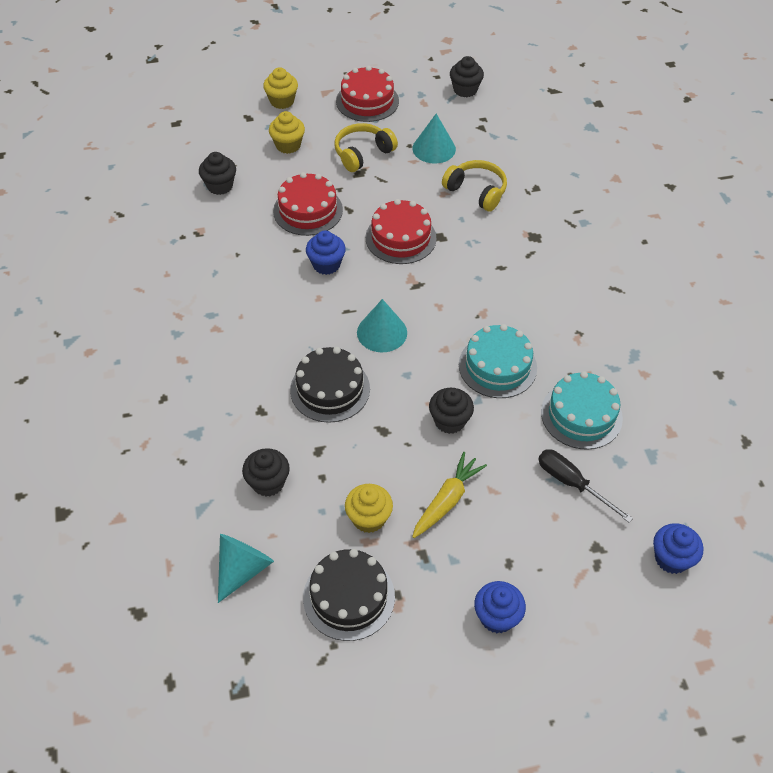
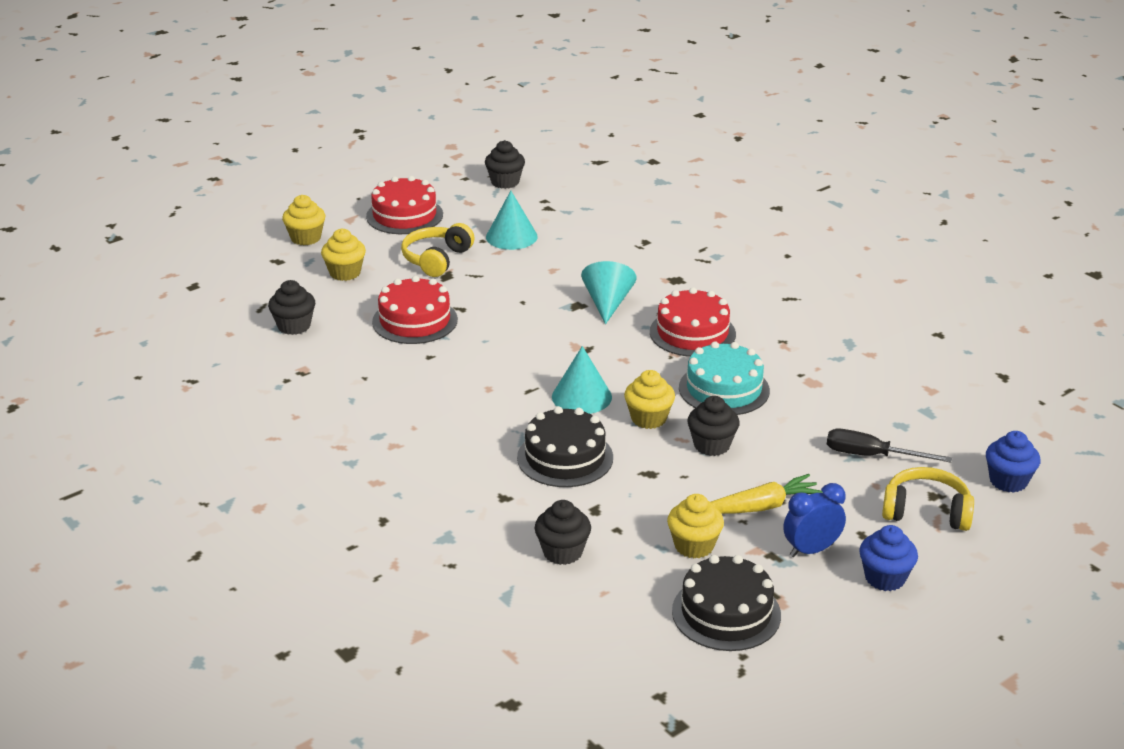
camera: 25 degrees left, 20 degrees down
turquoise cone [218,534,274,603] -> turquoise cone moved to [581,261,636,324]
blue cupcake [306,231,346,275] -> none
red cake [366,199,437,264] -> red cake moved to [650,287,736,357]
yellow carrot [412,452,487,538] -> yellow carrot turned 60 degrees clockwise [711,474,823,514]
yellow headphones [442,160,507,211] -> yellow headphones moved to [882,467,974,531]
turquoise cake [541,371,623,450] -> none
none -> yellow cupcake [624,370,675,429]
none -> blue clock [783,483,846,557]

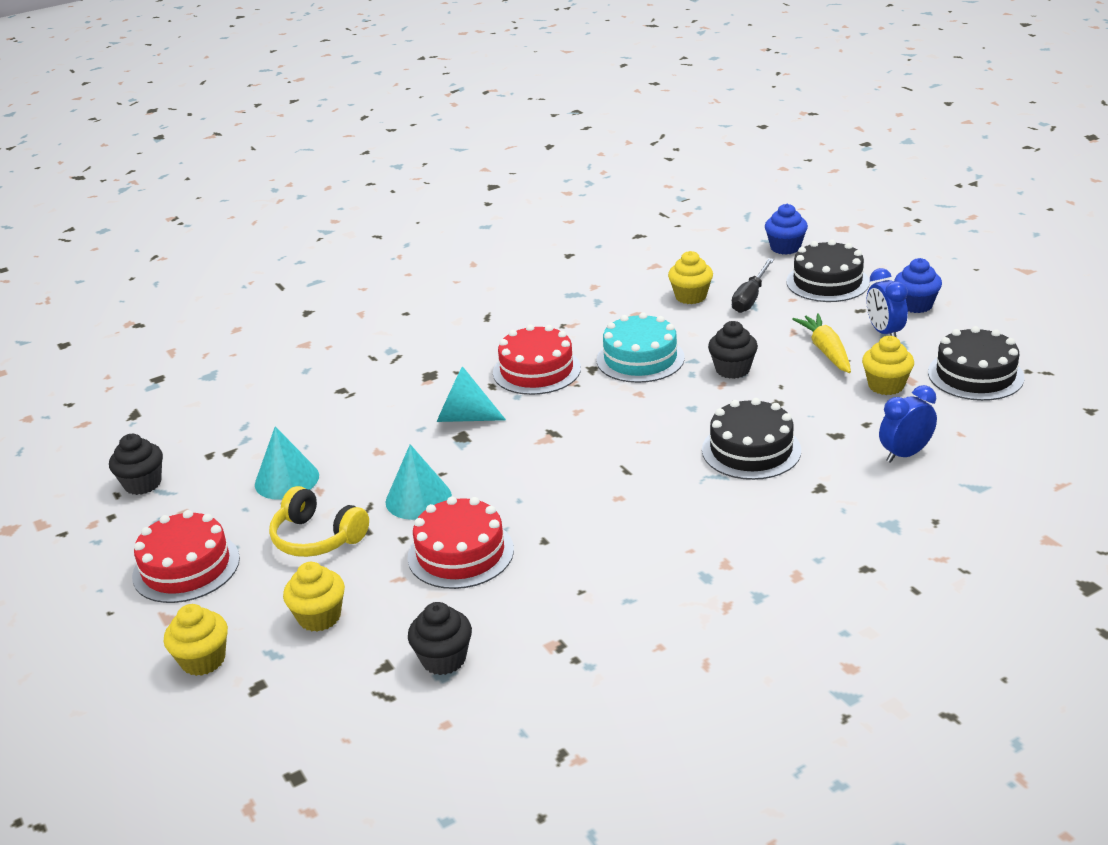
camera: 80 degrees left, 0 degrees up
black cupcake [535,500,591,565] -> blue clock [879,385,937,463]
turquoise cone [552,346,612,414] -> turquoise cone moved to [385,444,452,520]
yellow cupcake [624,370,675,429] -> yellow cupcake moved to [668,251,713,304]
yellow headphones [882,467,974,531] -> black cake [786,239,870,302]

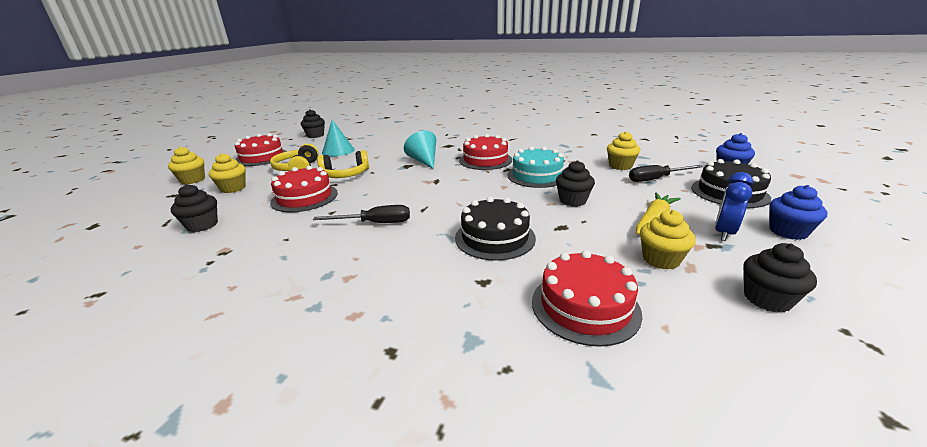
camera: 50 degrees right, 5 degrees down
turquoise cone [385,444,452,520] -> yellow headphones [317,150,369,178]
blue clock [879,385,937,463] -> red cake [532,250,643,347]
black cake [928,326,1025,401] -> black cupcake [743,243,817,313]
none -> black screwdriver [313,205,410,223]

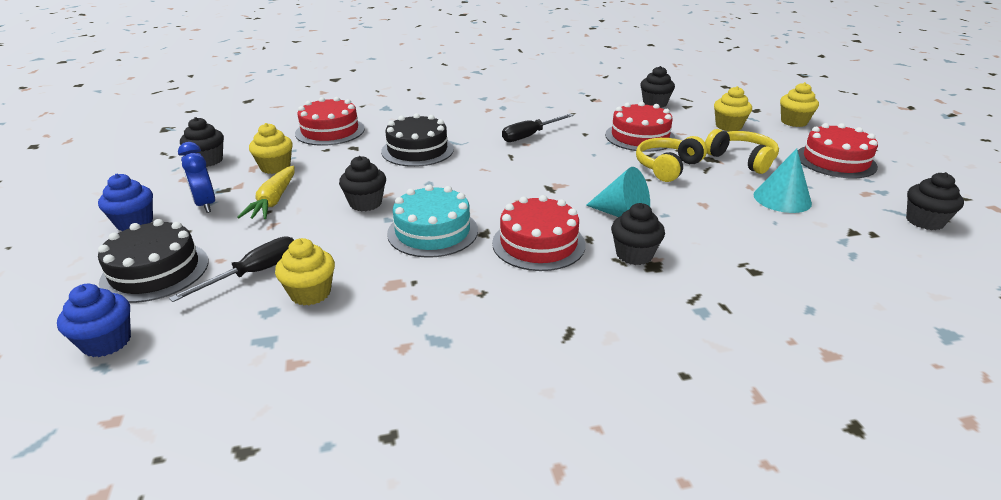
camera: 145 degrees right, 5 degrees up
blue clock [715,172,753,241] -> blue clock turned 150 degrees clockwise [178,142,215,213]
none -> black cupcake [611,203,665,265]

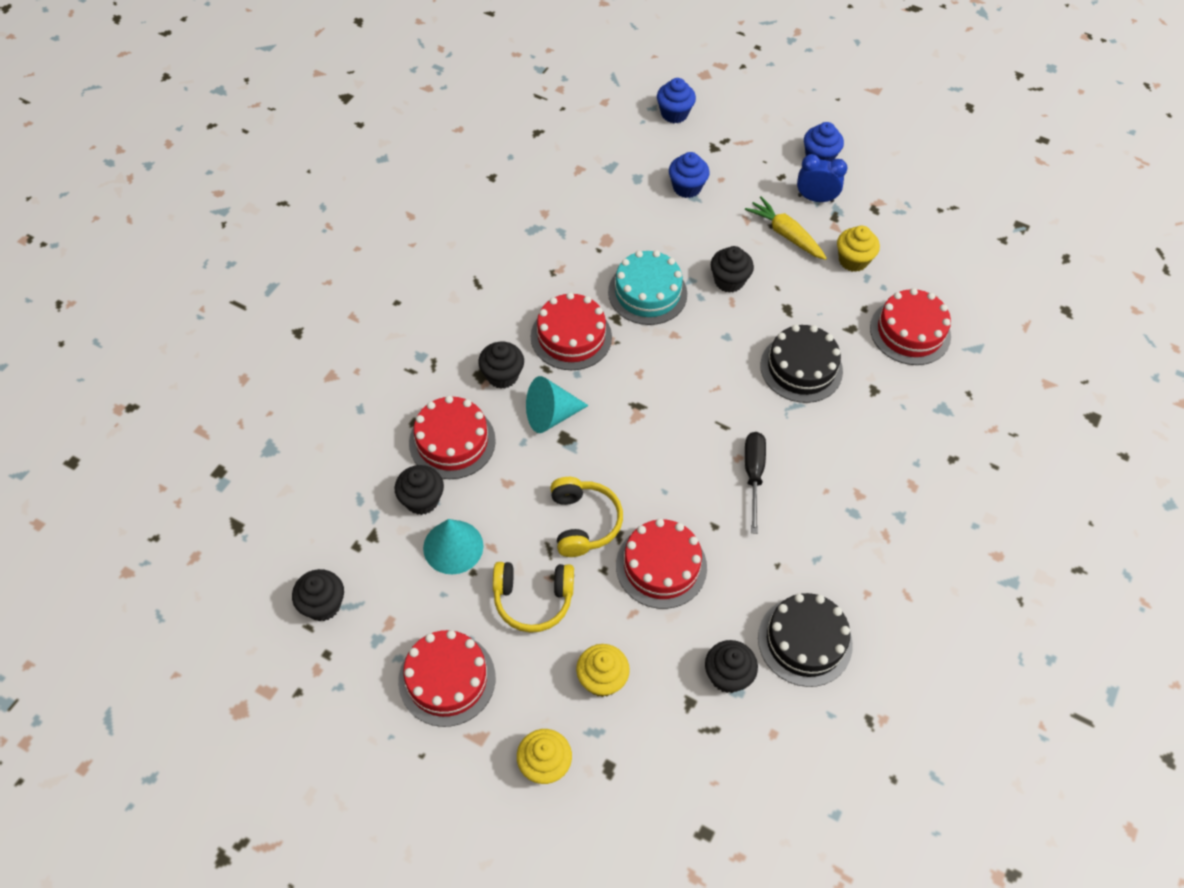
camera: 130 degrees right, 25 degrees up
black cake [98,219,209,303] -> black cake moved to [758,593,853,687]
black screwdriver [169,236,294,302] -> blue cupcake [669,152,710,198]
black cupcake [180,117,224,167] -> black cupcake moved to [395,465,444,515]
yellow cupcake [275,238,335,305] -> none
none -> red cake [409,396,496,479]

